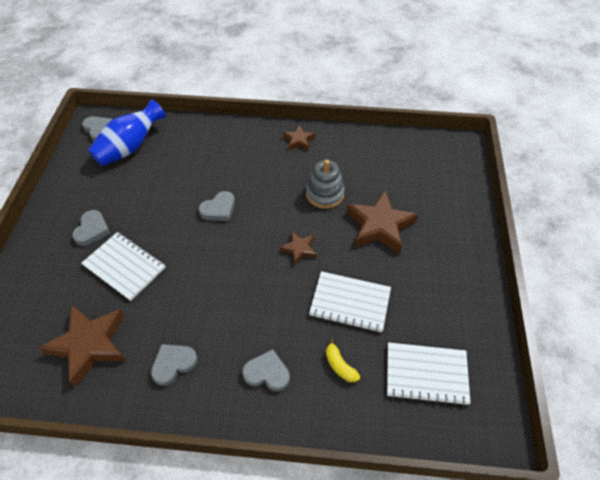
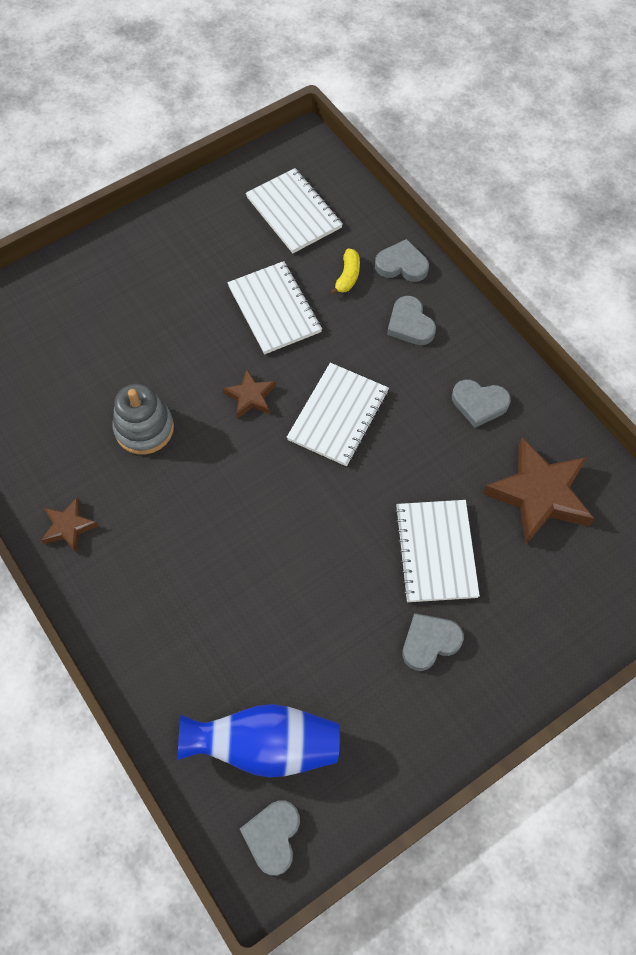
camera: 130 degrees left, 10 degrees up
grey heart [199,191,235,221] -> grey heart moved to [375,239,429,282]
brown star [346,191,419,254] -> none
none -> white notebook [287,363,389,466]

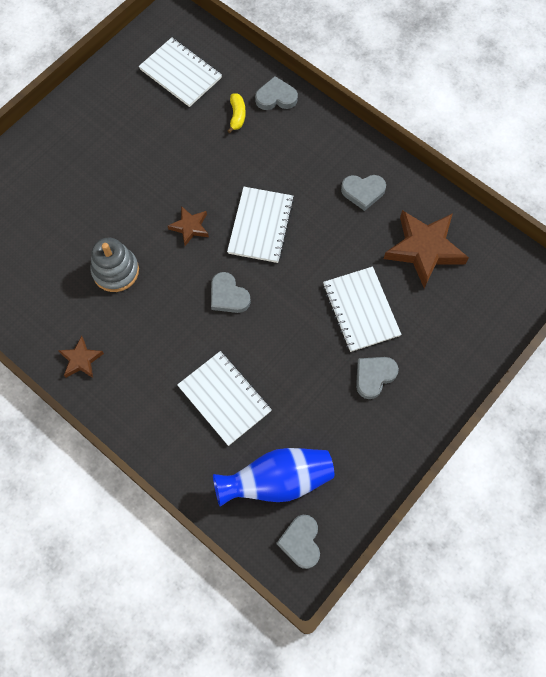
camera: 15 degrees left, 5 degrees up
white notebook [227,261,322,354] -> white notebook moved to [177,351,272,446]
grey heart [387,296,436,345] -> grey heart moved to [211,272,251,313]

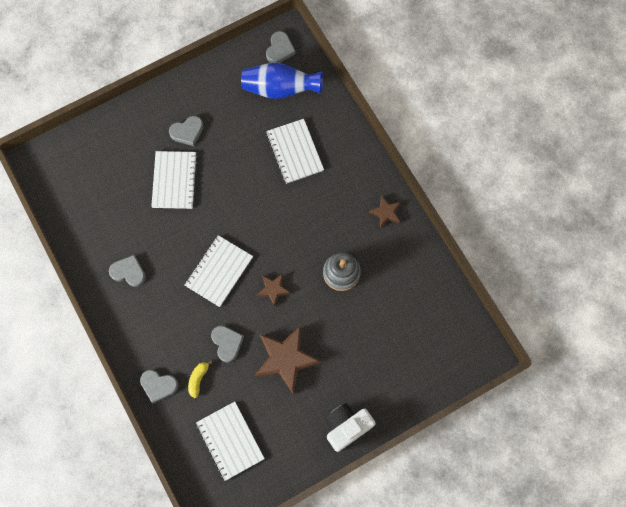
camera: 160 degrees left, 5 degrees up
grey heart [211,272,251,313] -> grey heart moved to [211,325,244,363]
brown star [384,210,469,288] -> brown star moved to [254,325,322,393]
none -> white camera [327,403,376,452]

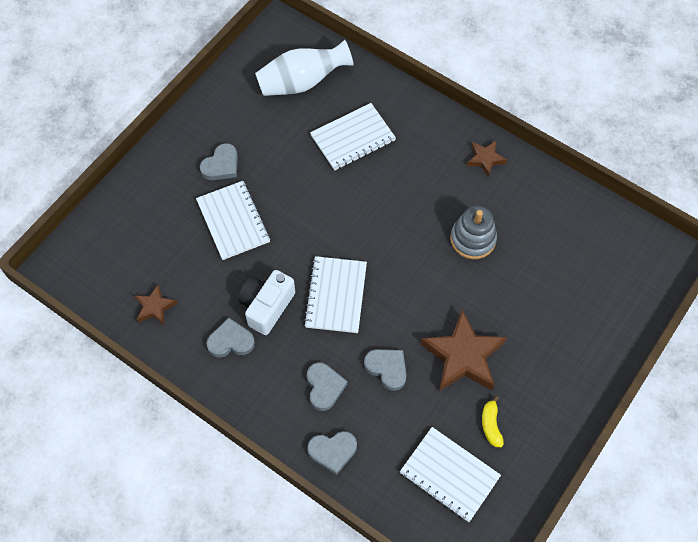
camera: 25 degrees left, 10 degrees down
yellow banana [188,360,212,398] -> yellow banana moved to [482,396,504,447]
blue vase [241,63,323,99] -> white vase [255,40,354,96]
brown star [257,274,291,307] -> brown star moved to [134,284,177,325]
grey heart [266,31,296,63] -> grey heart moved to [307,362,348,411]
white notebook [266,119,324,184] -> white notebook turned 75 degrees counterclockwise [310,103,396,171]
white camera [327,403,376,452] -> white camera moved to [238,270,295,335]

